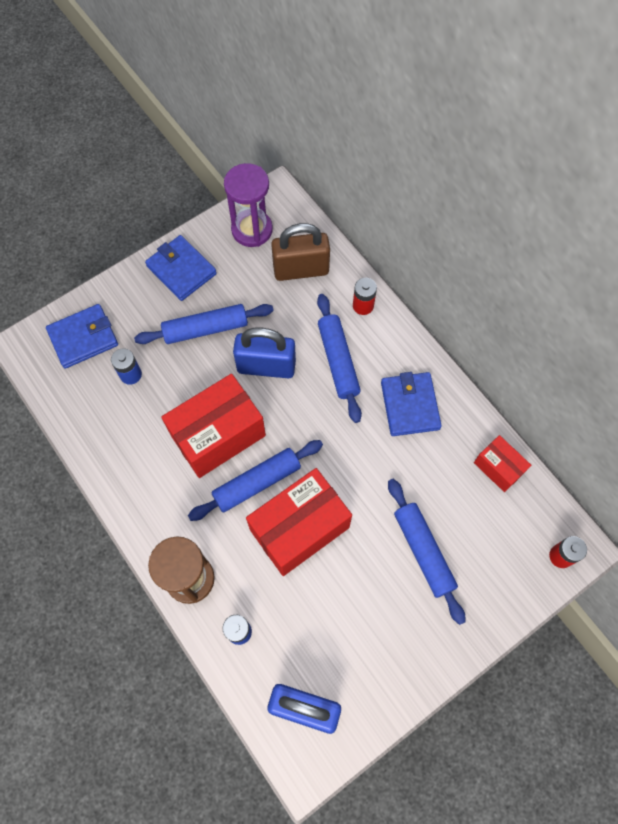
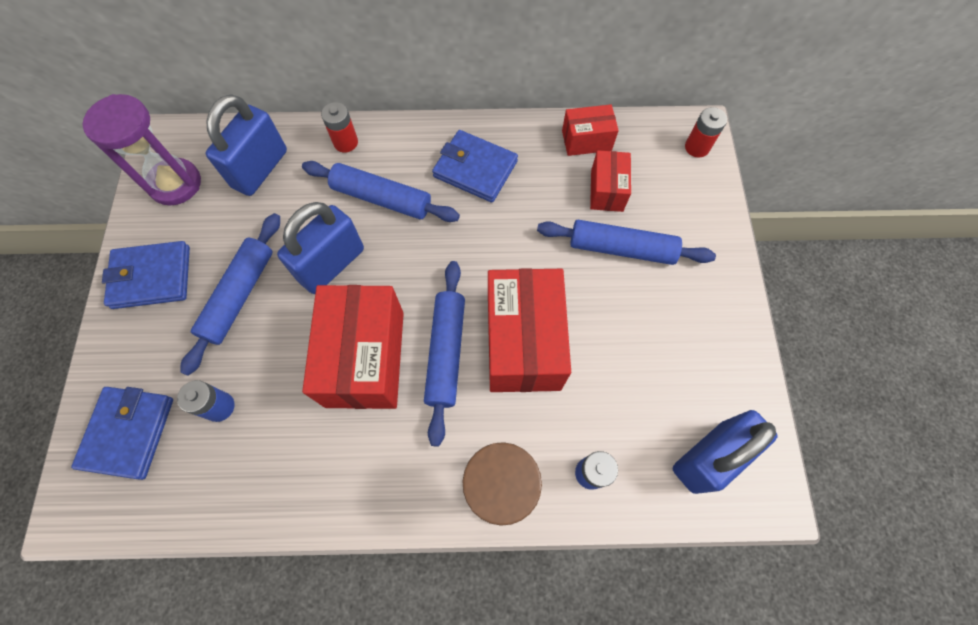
camera: 55 degrees left, 0 degrees up
brown padlock [271,223,330,281] -> blue padlock [206,94,287,196]
none -> red box [590,150,631,212]

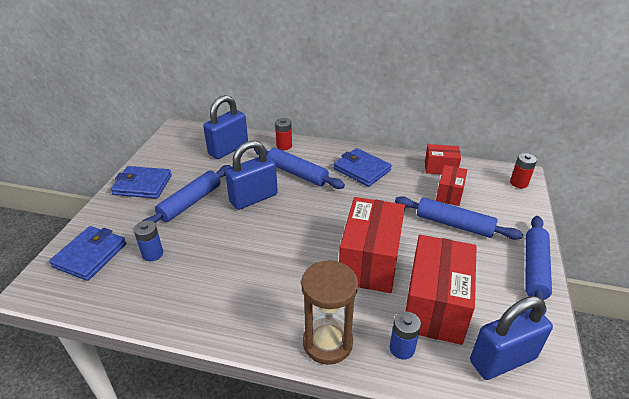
camera: 15 degrees right, 30 degrees down
purple hourglass [83,94,201,206] -> none
red box [302,285,404,409] -> red box moved to [405,235,477,345]
blue rolling pin [424,261,465,447] -> blue rolling pin moved to [525,216,552,315]

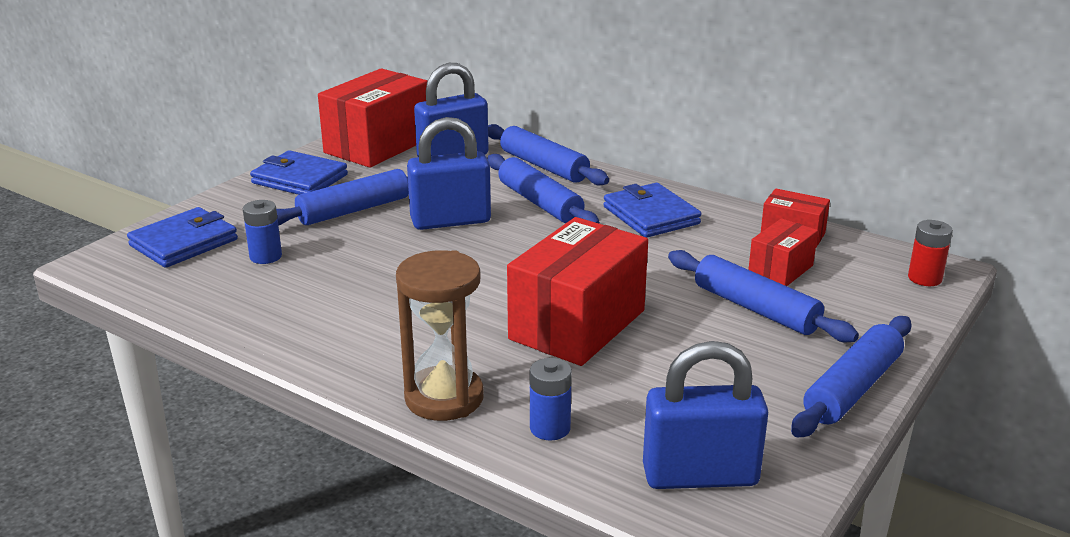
camera: 20 degrees right, 10 degrees down
red battery [275,118,292,150] -> blue rolling pin [488,124,609,186]
red box [405,235,477,345] -> red box moved to [318,68,427,168]

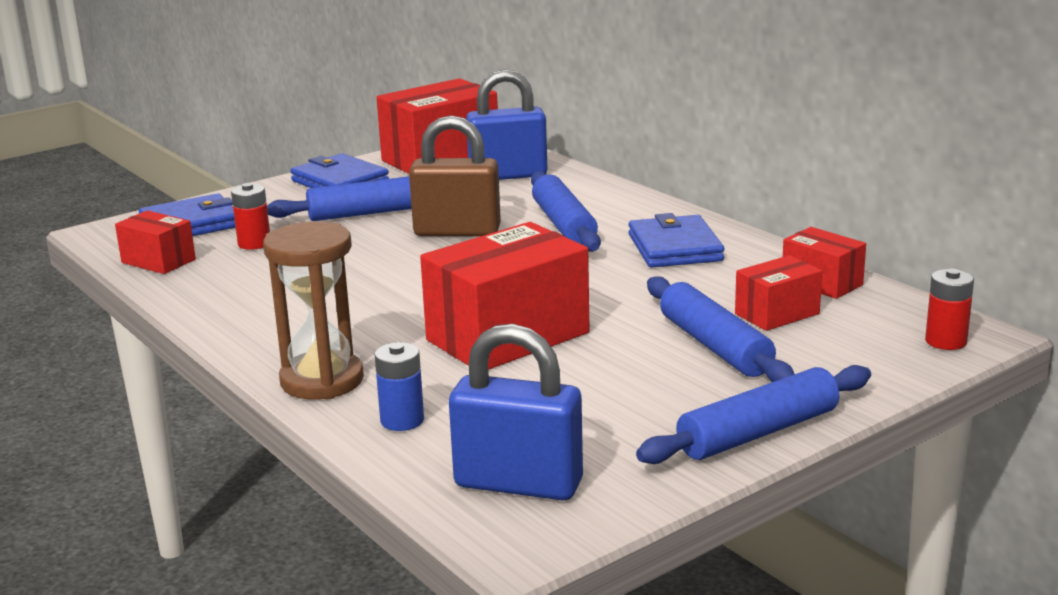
camera: 20 degrees right, 5 degrees down
blue battery [243,200,282,264] -> red battery [231,183,270,250]
blue padlock [407,117,491,230] -> brown padlock [409,115,501,236]
blue rolling pin [488,124,609,186] -> none
none -> red box [115,210,196,274]

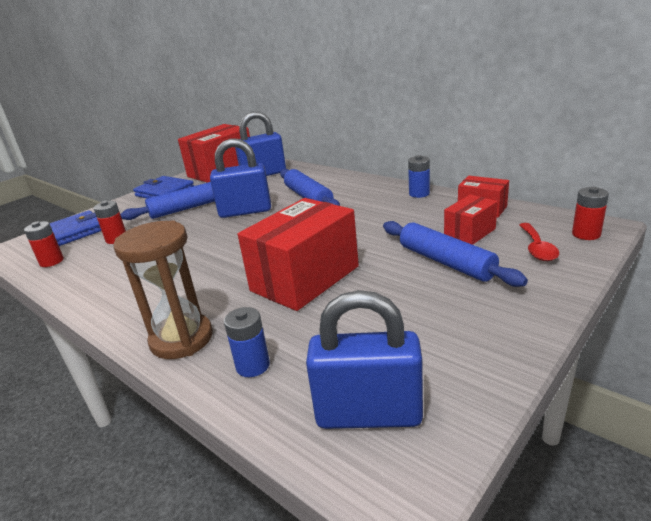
camera: 10 degrees left, 5 degrees up
red box [115,210,196,274] -> red battery [24,221,64,267]
brown padlock [409,115,501,236] -> blue padlock [210,138,271,218]
blue wallet [629,213,724,268] -> none
blue rolling pin [636,365,871,464] -> none
none -> blue battery [408,155,430,198]
none -> red spoon [519,223,559,261]

